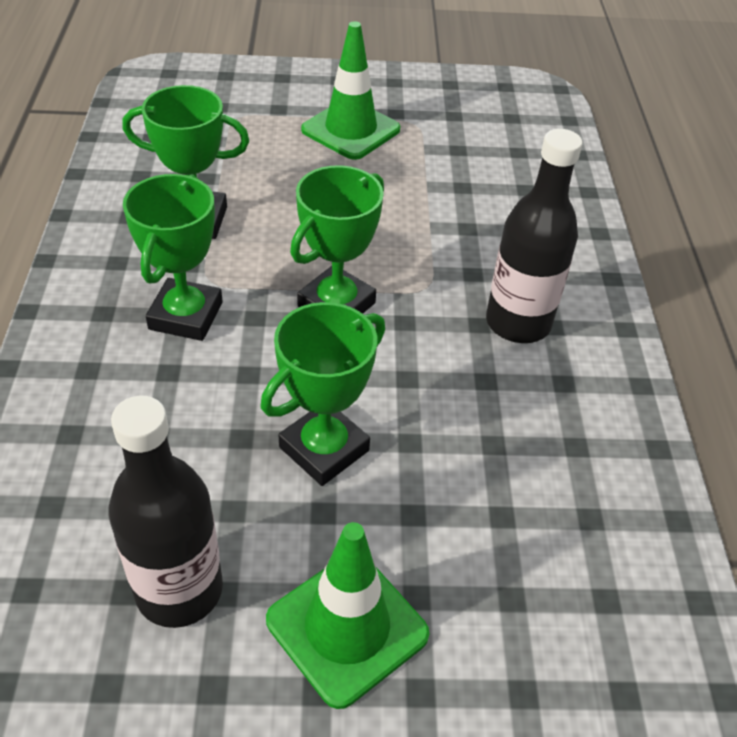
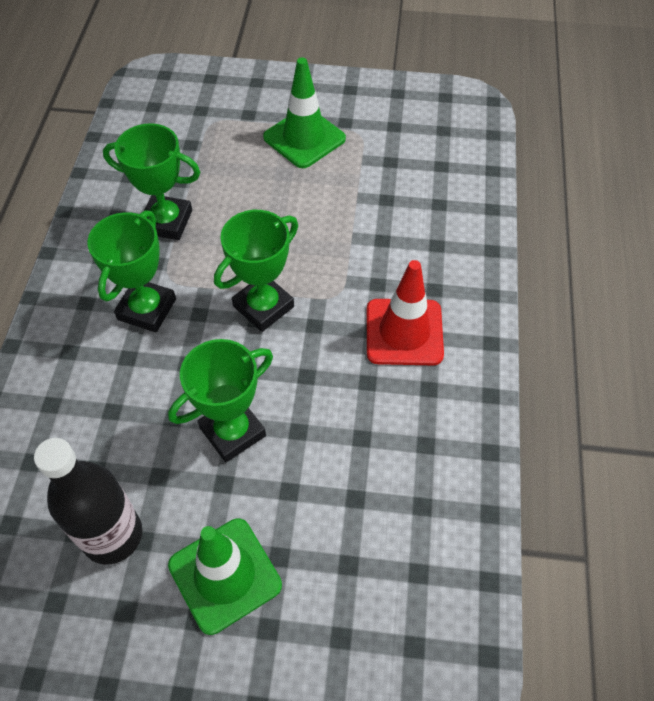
camera: 10 degrees right, 10 degrees up
black bottle [486,129,583,343] -> red traffic cone [367,260,444,365]

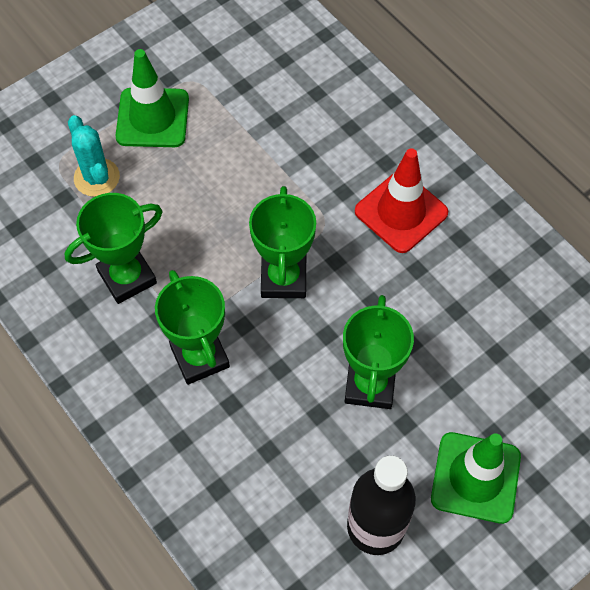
camera: 45 degrees left, 5 degrees up
none -> turquoise cactus [68,115,120,197]

